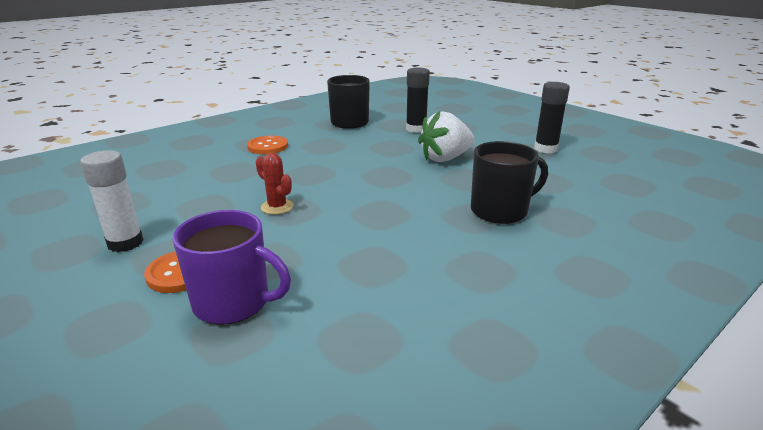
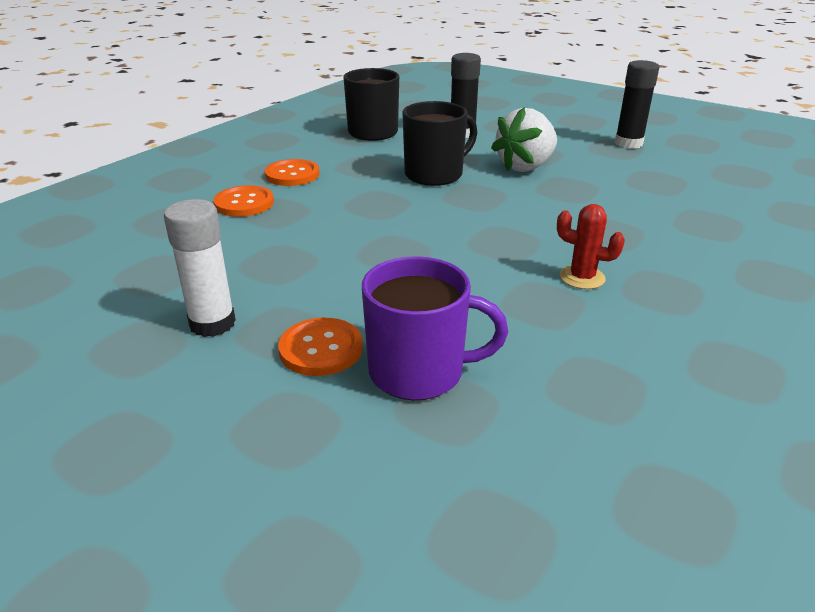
camera: 15 degrees left, 5 degrees up
red cactus [256,153,294,215] -> red cactus moved to [557,204,625,289]
black mug [471,141,548,224] -> black mug moved to [402,101,477,186]
none -> orange button [213,185,274,217]

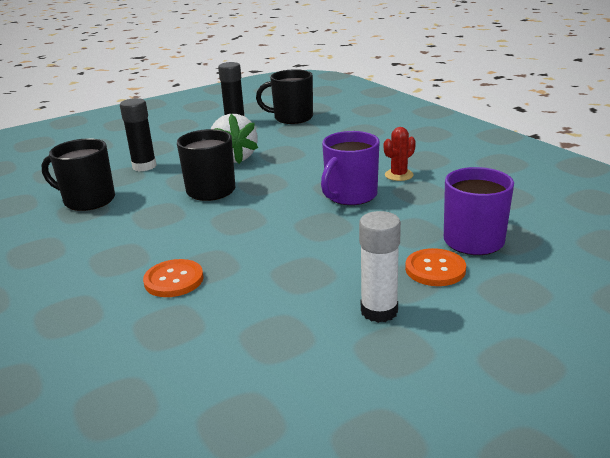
camera: 65 degrees left, 5 degrees down
orange button [265,159,319,186] -> none
none -> black mug [256,69,313,124]
none -> purple mug [321,131,379,205]

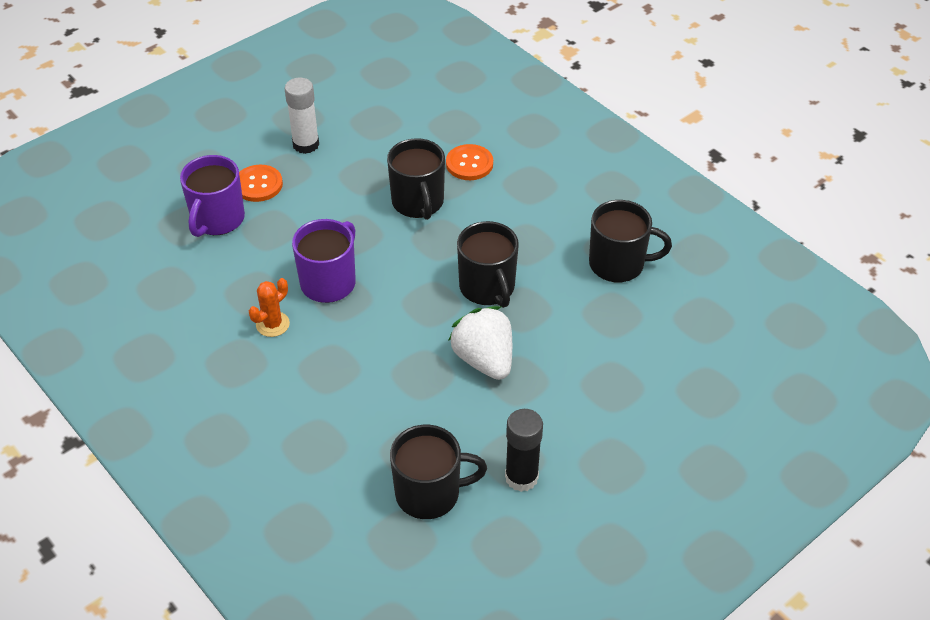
camera: 170 degrees right, 20 degrees up
black glue stick [120,98,157,171] -> none
red cactus [384,127,416,181] -> orange cactus [249,278,290,337]
none -> black mug [387,138,445,220]

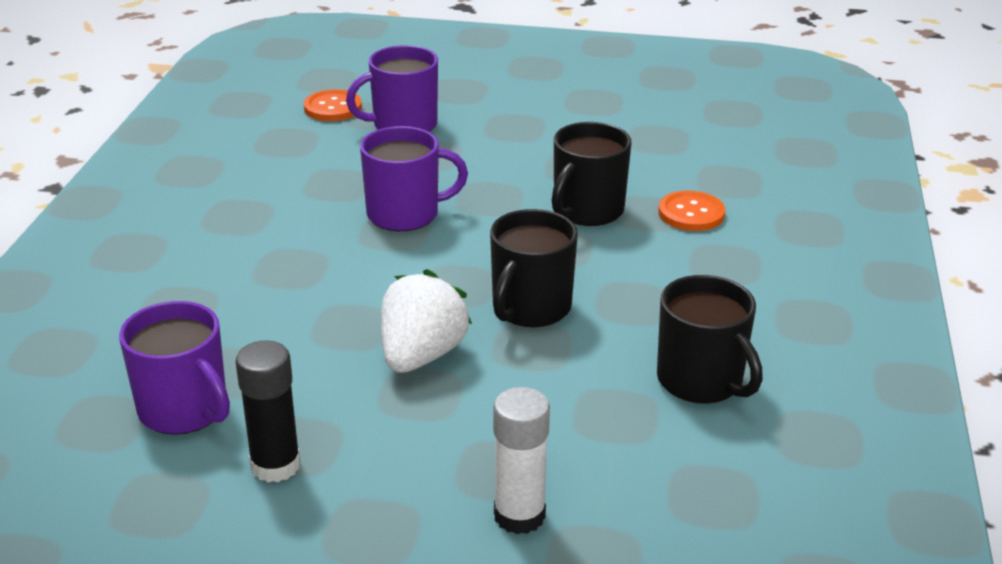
camera: 50 degrees right, 15 degrees down
orange button [239,165,283,202] -> orange button moved to [304,89,362,121]
orange cactus [249,278,290,337] -> none
white glue stick [285,78,319,154] -> white glue stick moved to [493,387,550,534]
black mug [390,425,487,519] -> purple mug [119,301,230,435]

